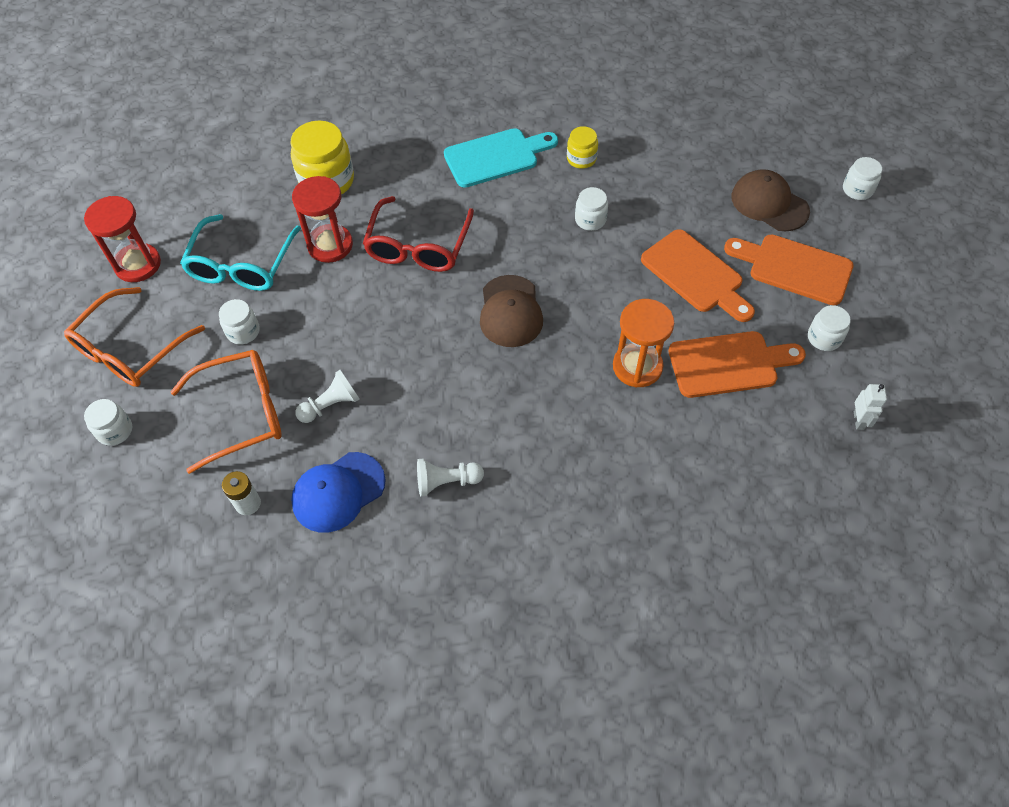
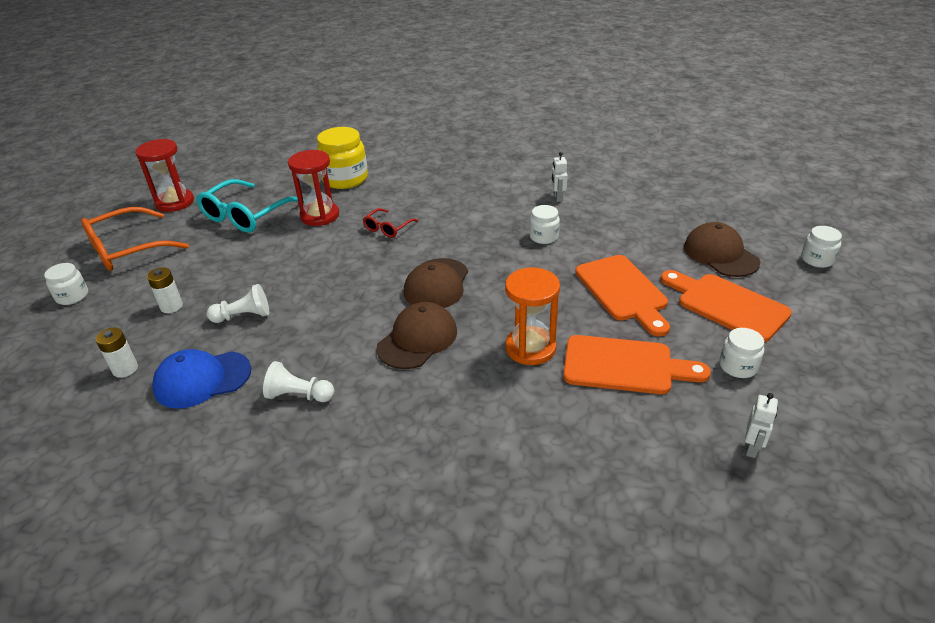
camera: 20 degrees right, 20 degrees down
orange glasses [171,350,282,474] -> white battery [147,267,183,313]
white jar [219,299,260,345] -> none
red glasses [363,196,474,272] -> red glasses [363,208,418,238], size x0.51
turquoise cutting board [444,128,558,188] -> none
yellow jar [567,126,598,169] -> white robot [551,152,568,202]
none -> brown cap [376,302,457,369]

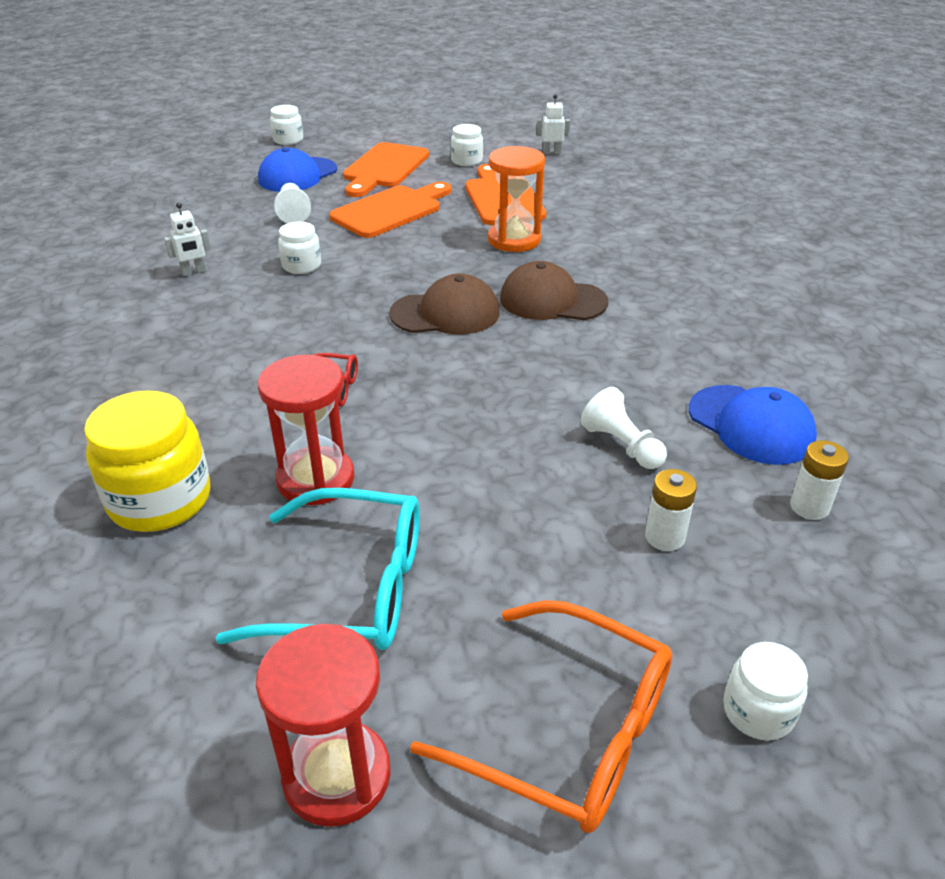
camera: 115 degrees left, 0 degrees up
white pawn [263,361,334,402] -> white pawn moved to [274,183,311,223]
brown cap [684,222,760,277] -> blue cap [258,147,337,192]

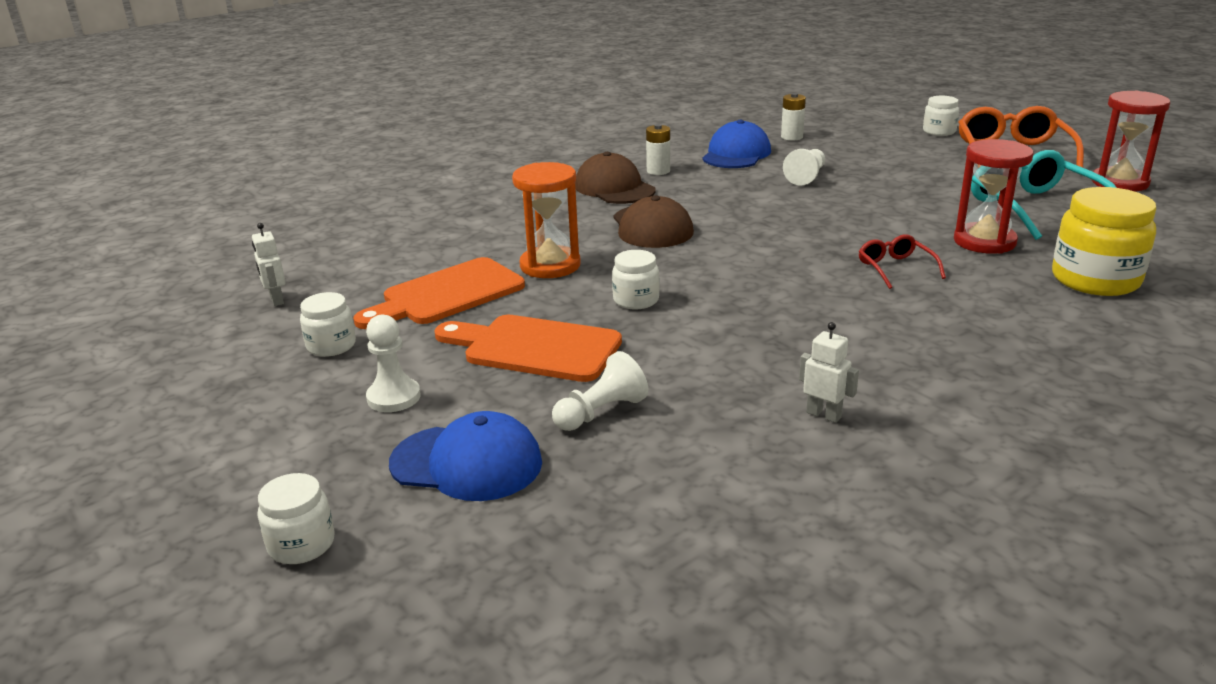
camera: 115 degrees left, 10 degrees down
white jar [278,222,321,274] -> white jar moved to [612,250,659,309]
orange cutting board [343,142,429,197] -> white pawn [366,315,421,412]
brown cap [389,274,500,334] -> brown cap moved to [575,152,655,204]
white battery [645,469,697,551] -> white battery moved to [646,124,670,175]

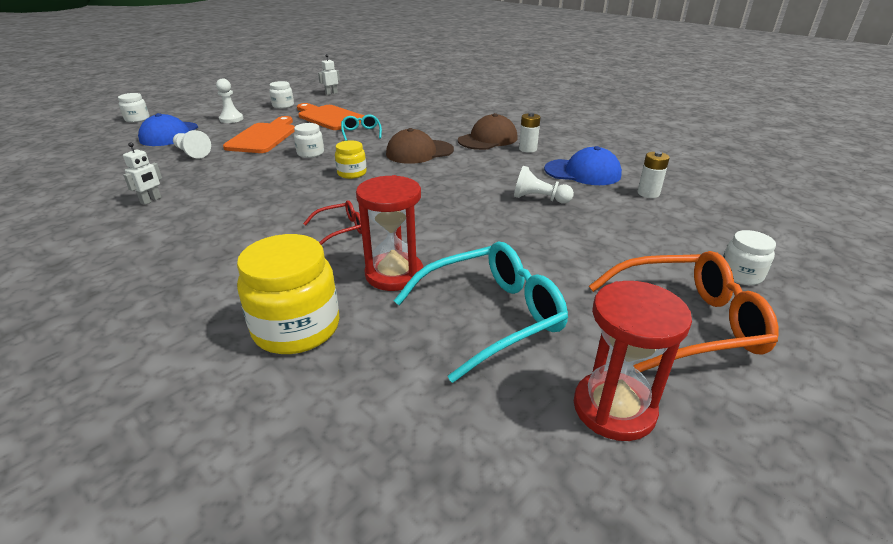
camera: 80 degrees right, 5 degrees up
orange hourglass [512,162,581,278] -> turquoise glasses [341,115,382,141]
none -> yellow jar [335,140,367,179]

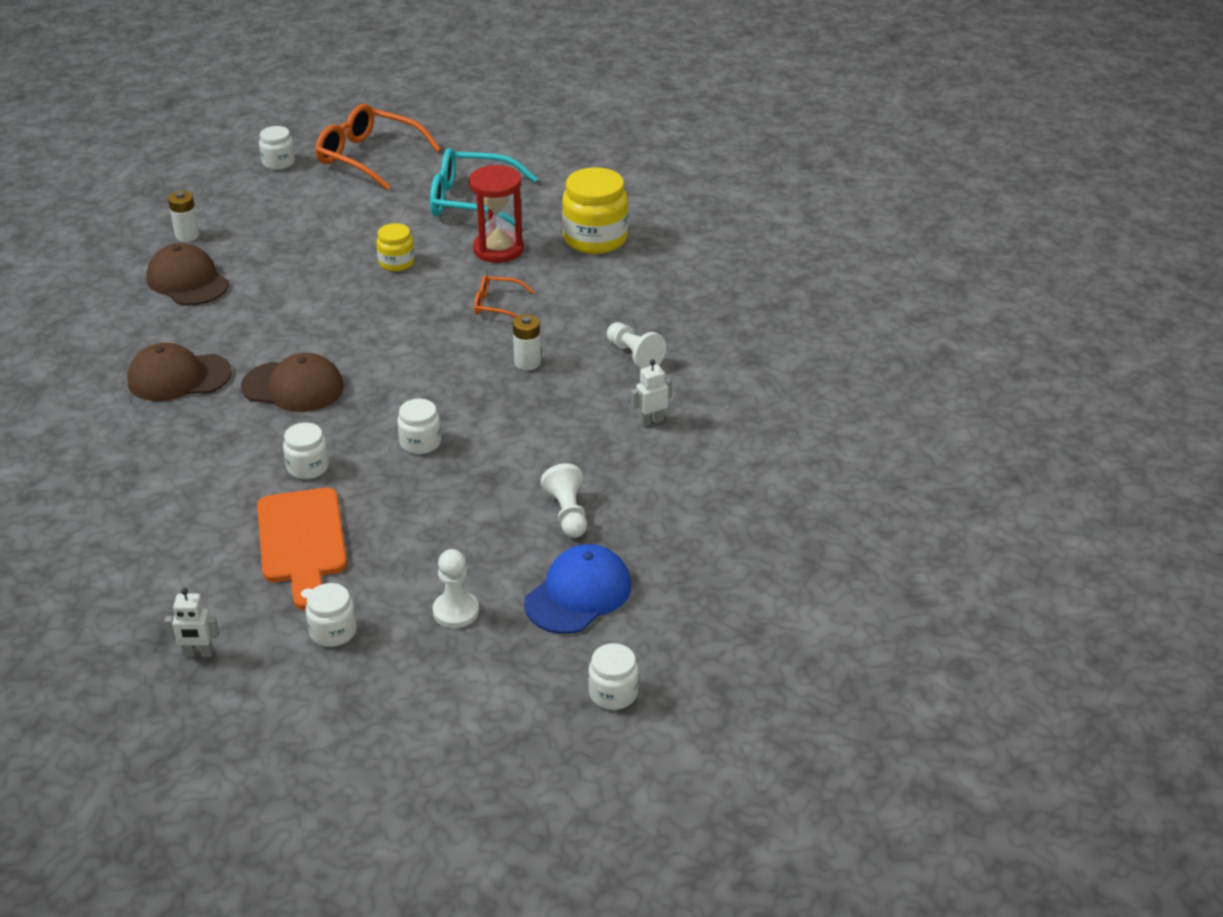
camera: 145 degrees left, 5 degrees up
orange cutting board [223,116,295,153] -> none
red glasses [303,200,362,245] -> orange glasses [474,275,535,318]
yellow jar [335,140,367,179] -> yellow jar moved to [376,223,415,271]
turquoise glasses [341,115,382,141] -> white jar [283,423,329,479]
white pawn [514,166,574,203] -> white pawn moved to [607,322,667,369]
white battery [519,113,540,153] -> white battery moved to [513,314,541,370]
blue cap [544,146,622,185] -> brown cap [146,243,229,305]
red hourglass [574,281,692,441] -> none

